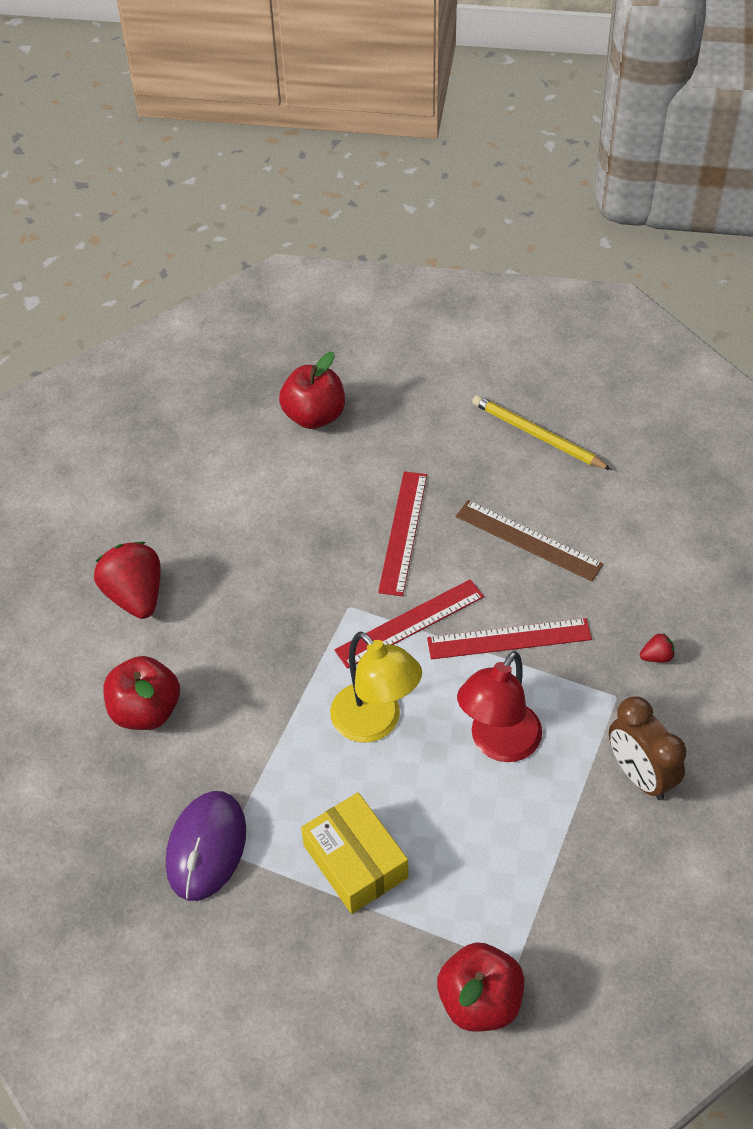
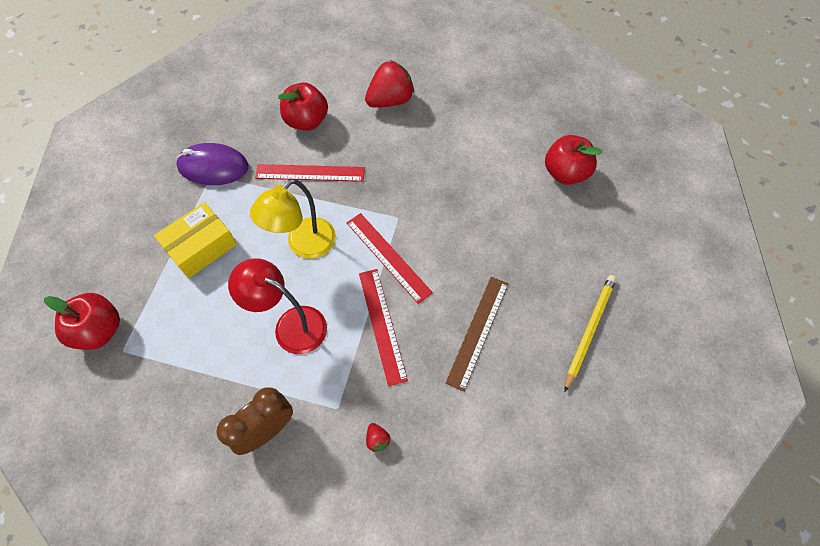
camera: 80 degrees right, 10 degrees up
red ruler [378,472,427,596] -> red ruler moved to [255,164,365,182]

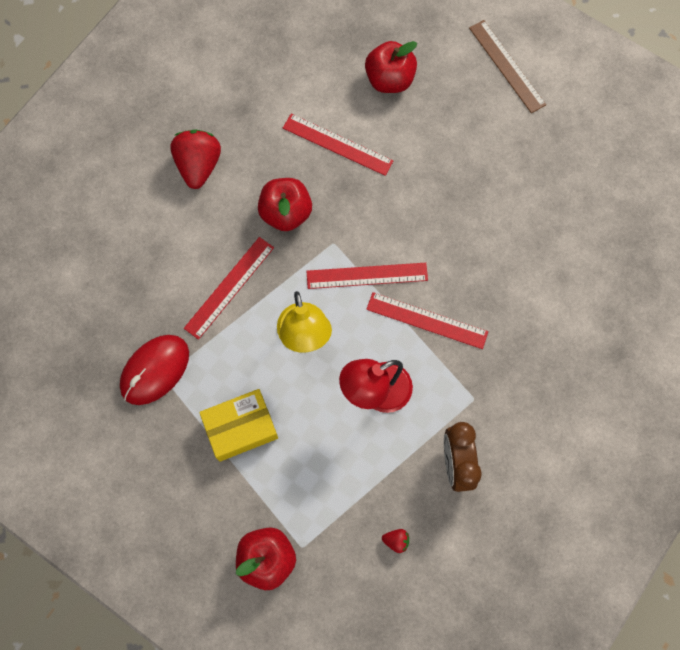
camera: 55 degrees left, 10 degrees up
yellow box [154,202,237,278] -> yellow box turned 75 degrees clockwise [199,389,278,462]
purple mouse [176,143,249,185] -> red mouse [120,335,189,405]
red apple [278,82,328,131] -> red apple moved to [258,178,312,231]
red strawberry [366,423,390,452] -> red strawberry moved to [382,529,409,553]
brown ruler [445,277,508,392] -> brown ruler moved to [469,20,546,113]
yellow pencil [564,275,616,392] -> none
none -> red ruler [283,114,393,176]

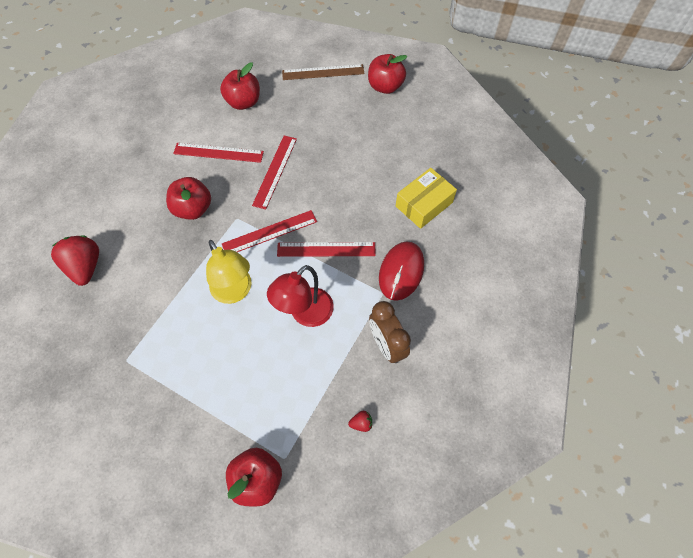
camera: 20 degrees left, 10 degrees down
red mouse [120,335,189,405] -> red mouse moved to [379,241,424,301]
red strawberry [170,130,221,189] -> red strawberry moved to [51,236,99,286]
red ruler [184,237,274,340] -> red ruler moved to [252,136,297,210]
yellow box [199,389,278,462] -> yellow box moved to [396,168,457,229]
brown ruler [469,20,546,113] -> brown ruler turned 45 degrees counterclockwise [282,64,365,80]
none -> red apple [368,54,408,94]

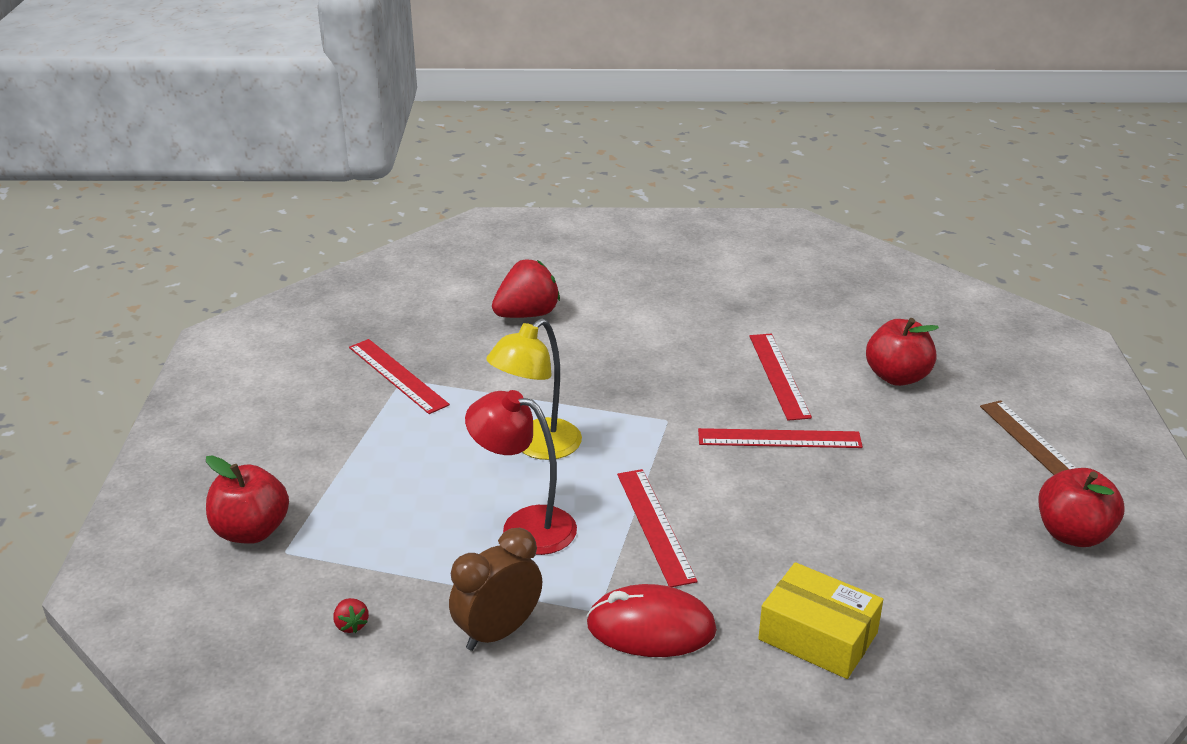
camera: 75 degrees right, 30 degrees down
red apple [166,177,211,220] -> none
red ruler [222,210,317,252] -> red ruler moved to [349,339,450,414]

